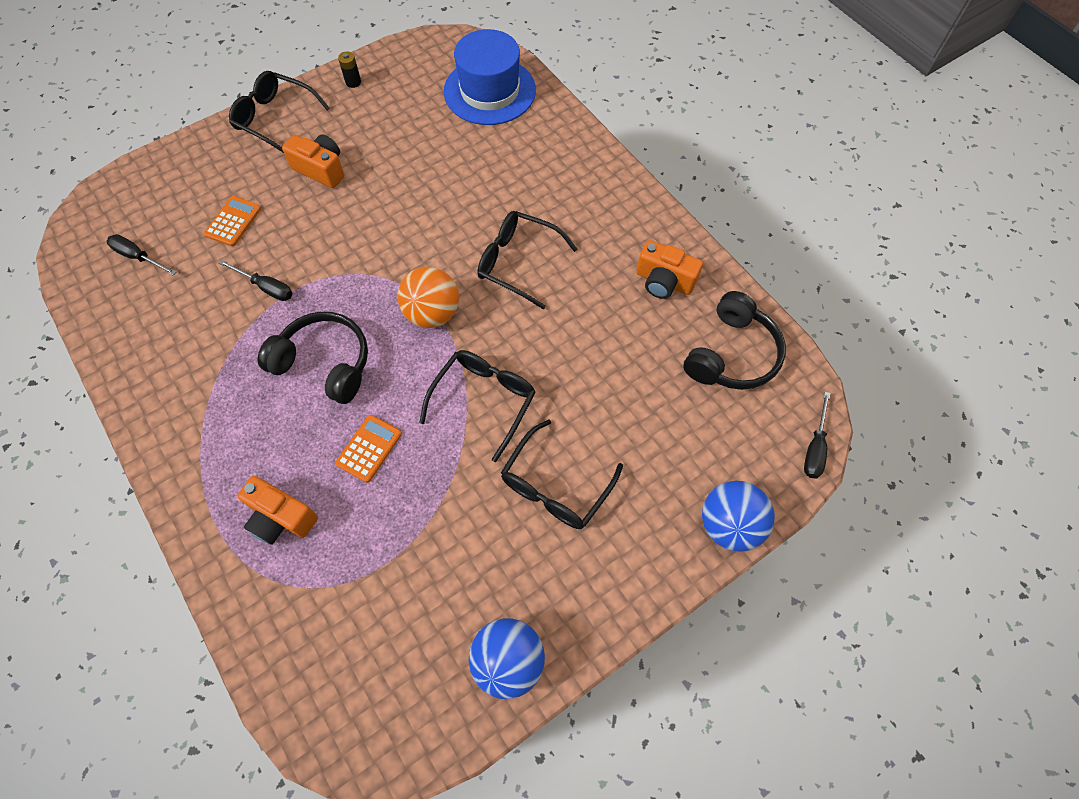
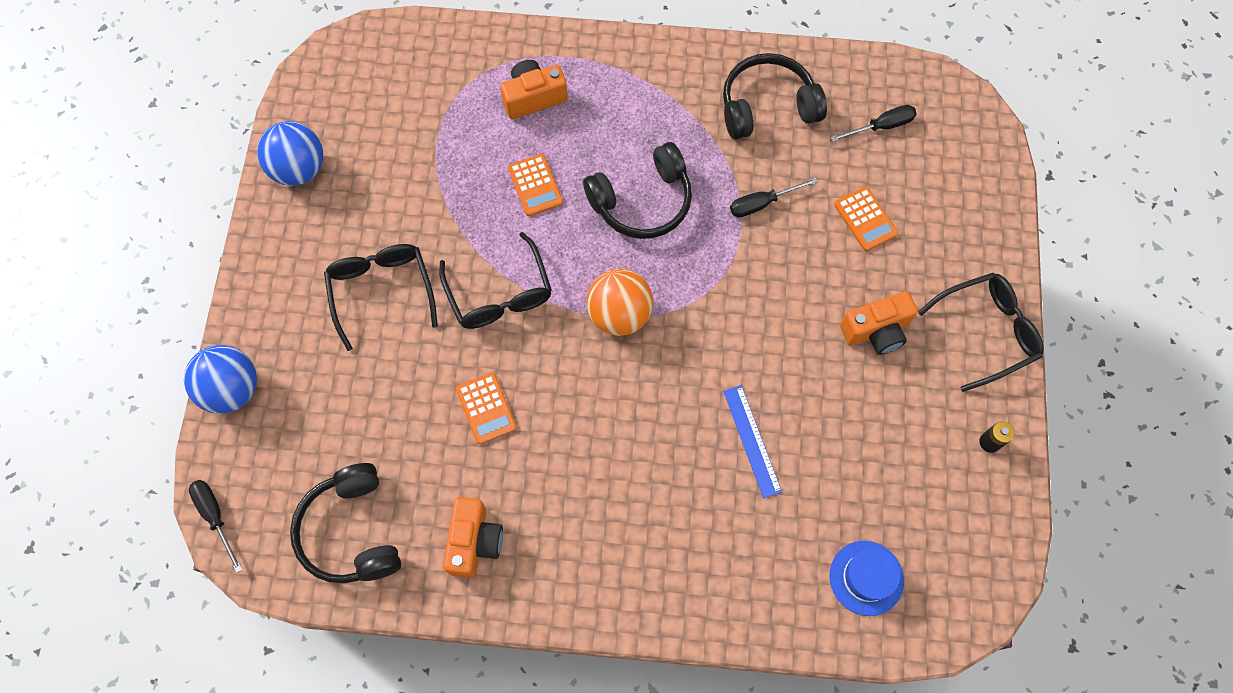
camera: 130 degrees right, 5 degrees up
blue hat [444,29,536,125] -> blue hat [830,541,904,616], size x0.56
black glasses [478,211,577,309] -> none
orange camera [636,240,703,299] -> orange camera turned 120 degrees clockwise [443,497,503,578]
none -> orange calculator [456,372,517,444]
none -> black headphones [723,53,827,140]
none -> blue ruler [723,385,782,498]

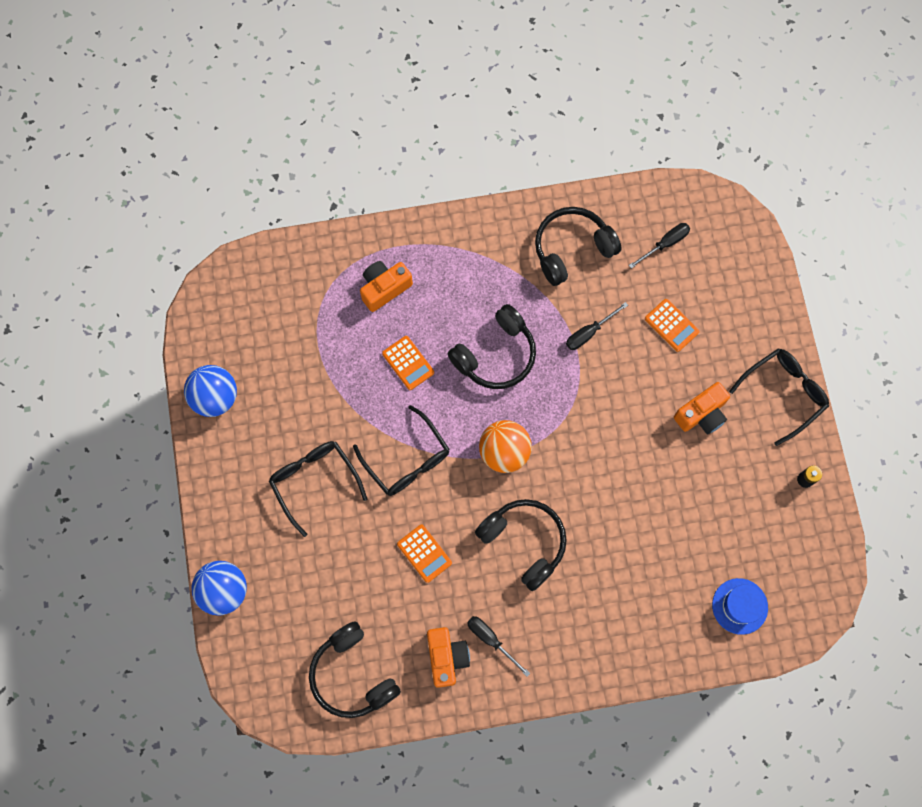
camera: 15 degrees left, 5 degrees up
black screwdriver [189,480,243,573] -> black screwdriver moved to [467,616,530,676]
blue ruler [723,385,782,498] -> none
none -> black headphones [475,499,567,591]

